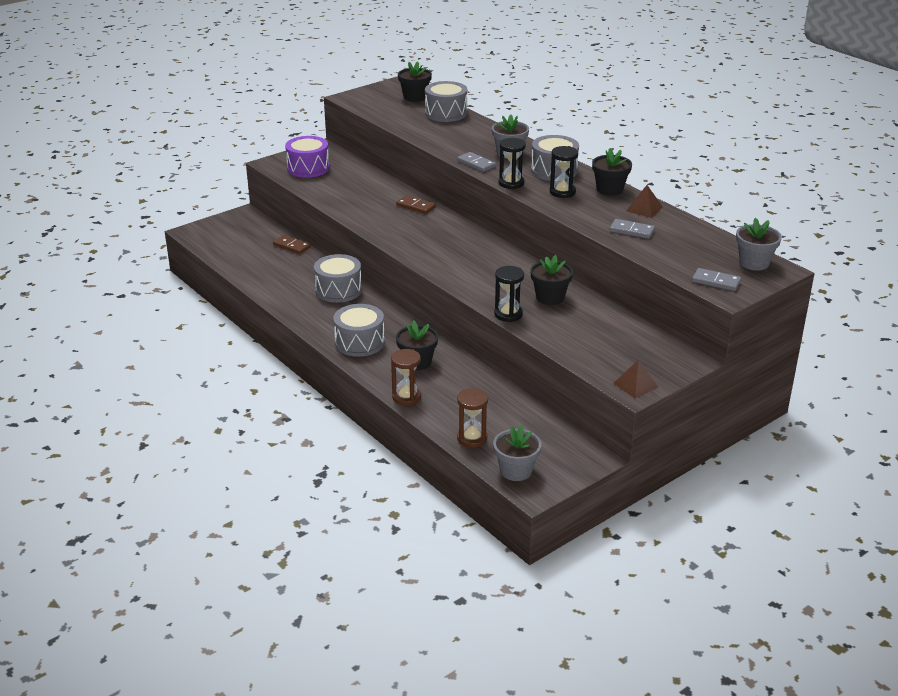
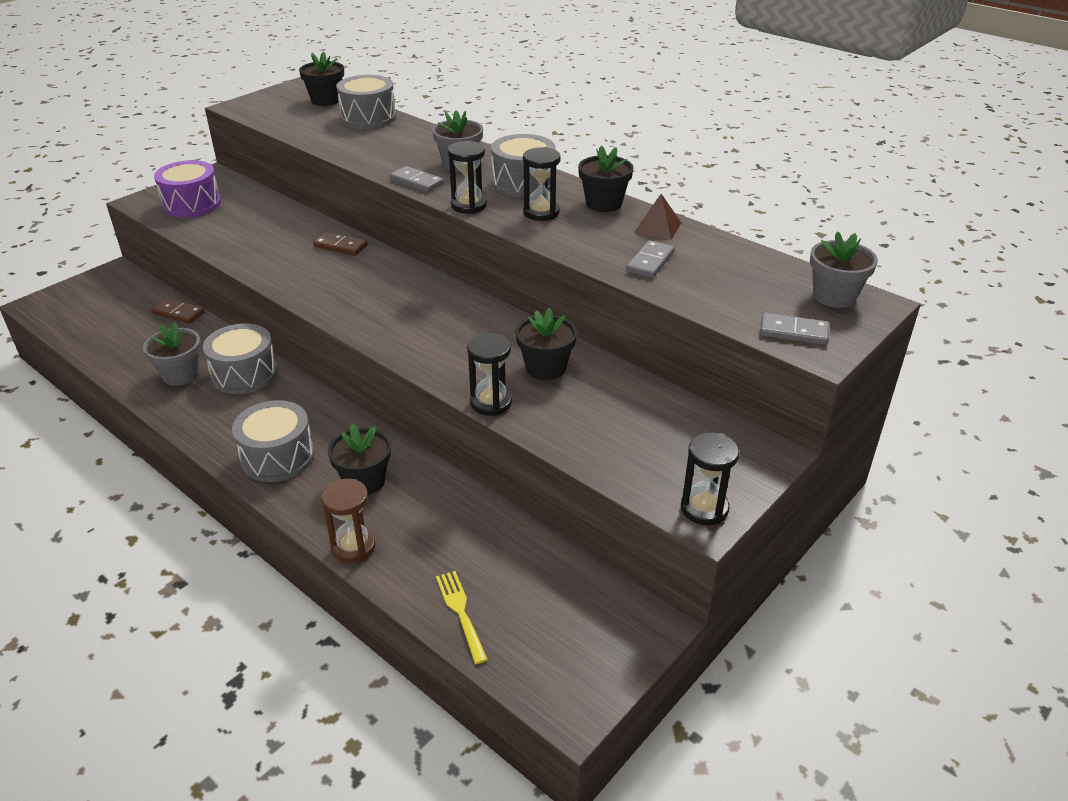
camera: 10 degrees left, 5 degrees up
brown hourglass [457,388,488,448] -> yellow fork [436,571,488,664]
grey flower pot [493,425,542,481] -> grey flower pot moved to [143,322,201,386]
grey domino [610,219,655,239] -> grey domino turned 75 degrees counterclockwise [626,240,675,278]
brown pyramid [613,359,659,398] -> black hourglass [681,432,740,525]

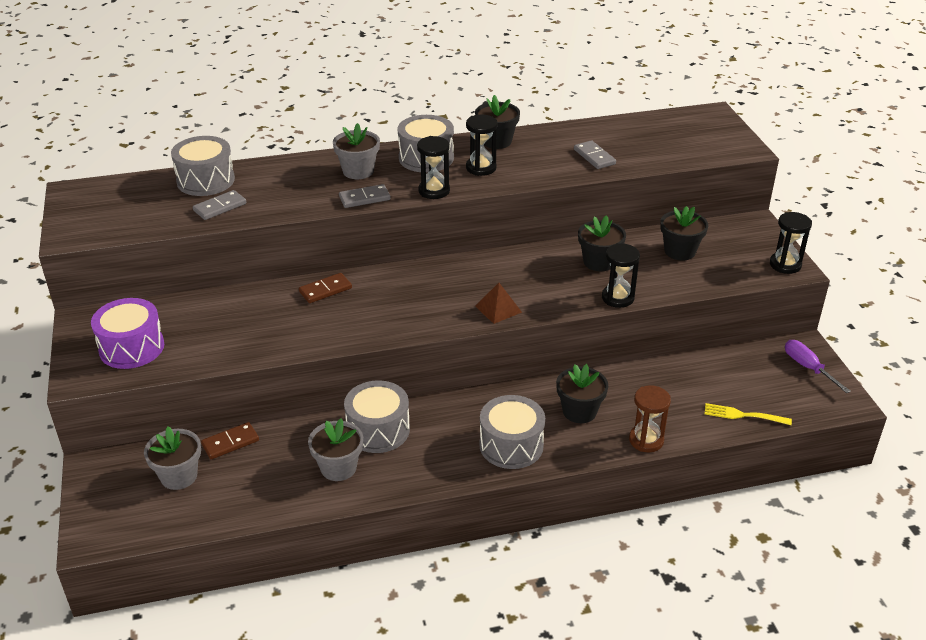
camera: 55 degrees left, 0 degrees up
black flower pot [299,52,344,106] -> black flower pot moved to [660,206,708,261]
brown pyramid [634,194,681,240] -> brown pyramid moved to [475,283,522,324]
grey domino [760,313,829,345] -> grey domino moved to [193,190,246,220]
grey flower pot [810,231,878,308] -> grey flower pot moved to [144,426,201,490]
none -> purple screwdriver [785,340,851,393]

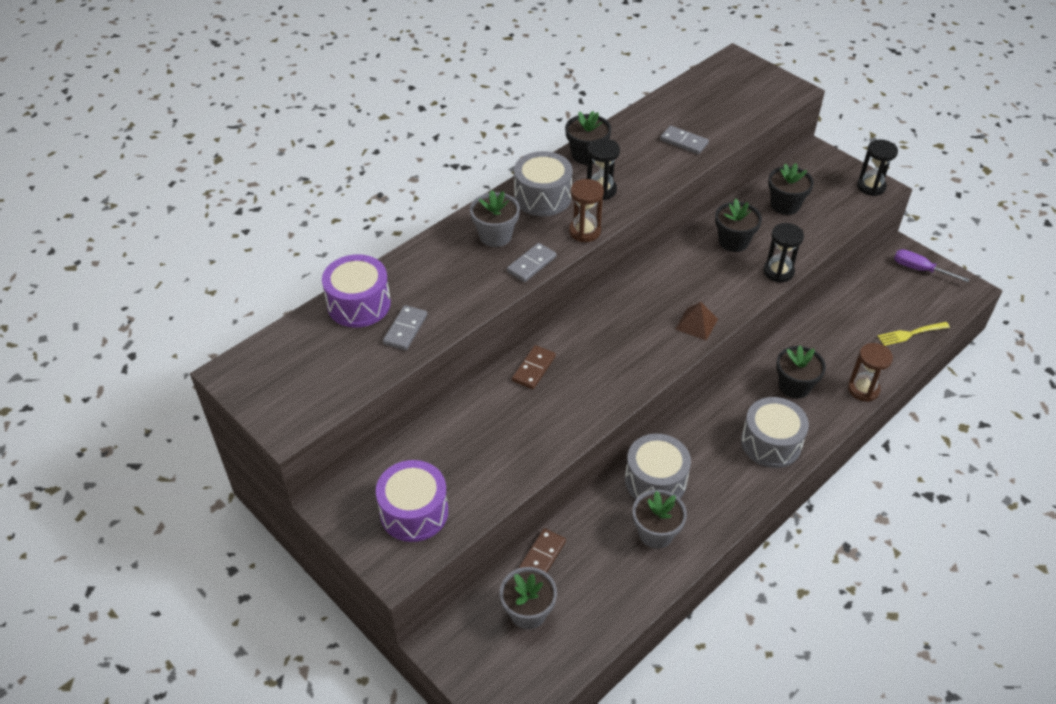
camera: 30 degrees left, 10 degrees up
grey drum [171,136,235,196] -> purple drum [322,254,391,327]
black hourglass [417,136,450,199] -> brown hourglass [569,179,604,242]

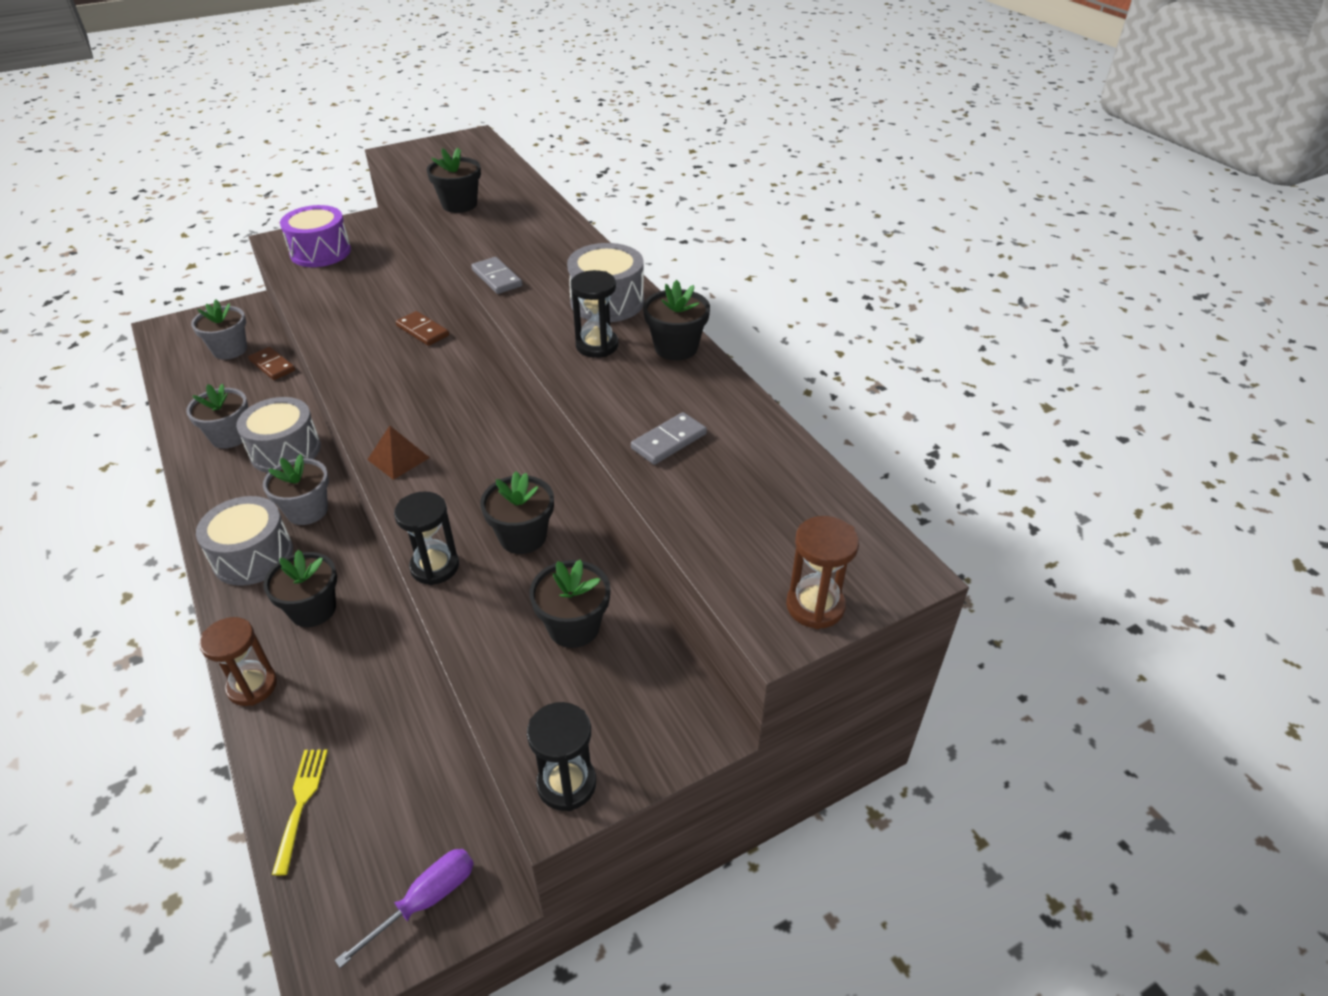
camera: 105 degrees right, 5 degrees down
purple drum [322,254,391,327] -> none
grey domino [383,305,427,350] -> black flower pot [426,148,481,213]
grey flower pot [470,190,520,247] -> grey flower pot moved to [263,454,329,525]
brown hourglass [569,179,604,242] -> brown hourglass moved to [786,516,859,629]

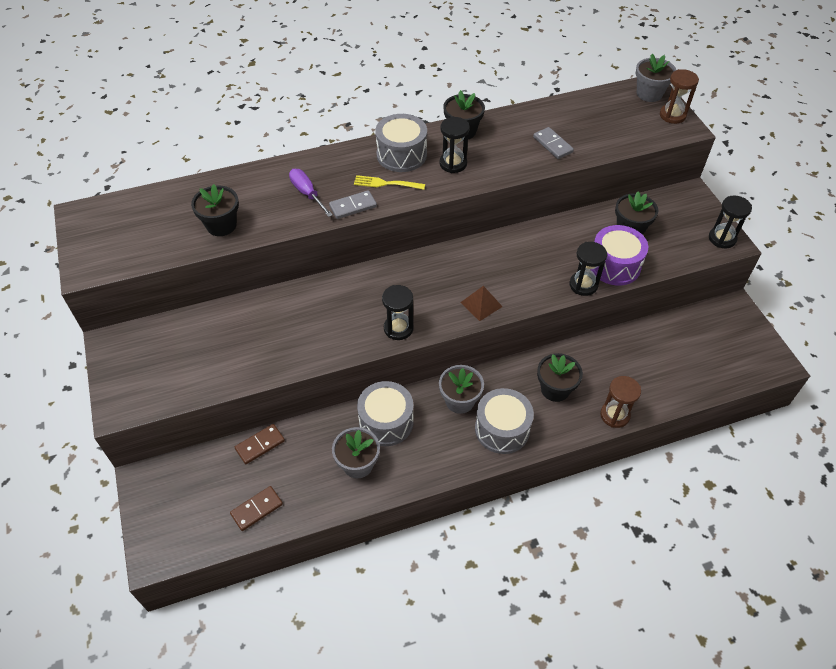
camera: 80 degrees left, 10 degrees up
grey flower pot [191,300,247,360] -> grey flower pot moved to [636,54,676,102]
yellow fork [272,749,328,875] -> yellow fork moved to [354,175,425,190]
purple drum [280,205,351,267] -> purple drum moved to [590,225,648,285]
purple screwdriver [335,849,474,968] -> purple screwdriver moved to [289,169,333,217]
brown domino [396,311,449,346] -> brown domino moved to [230,486,283,531]
black flower pot [480,471,554,554] -> none
none -> black hourglass [382,285,414,340]

